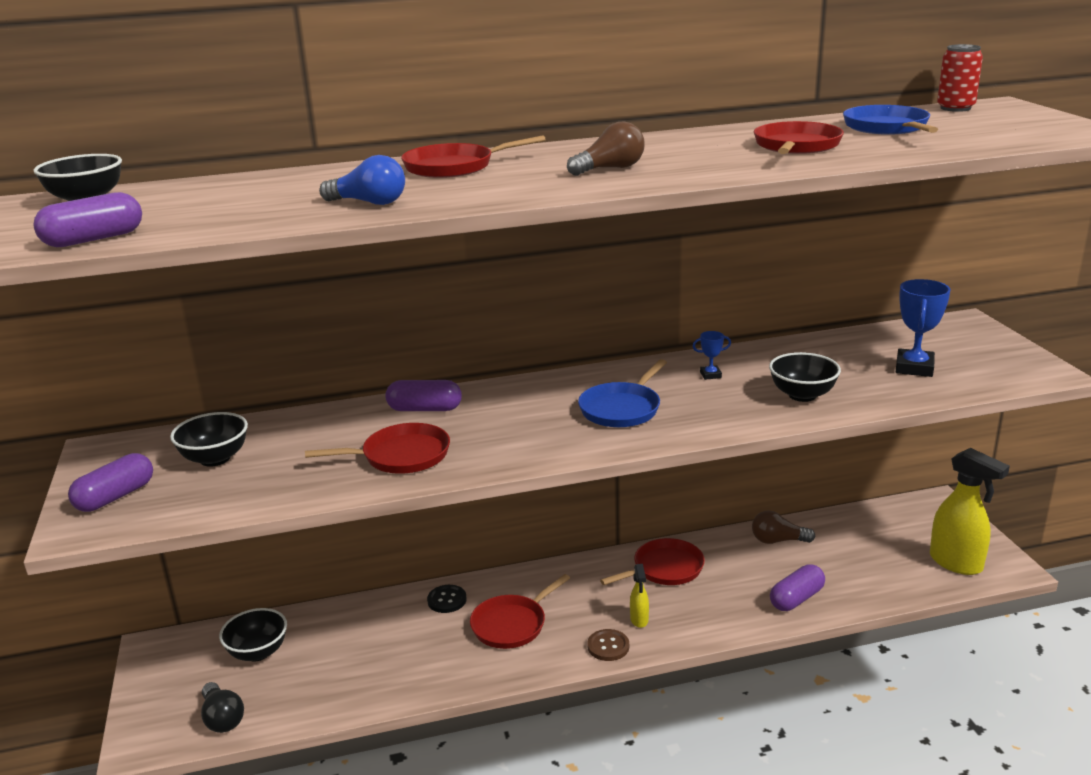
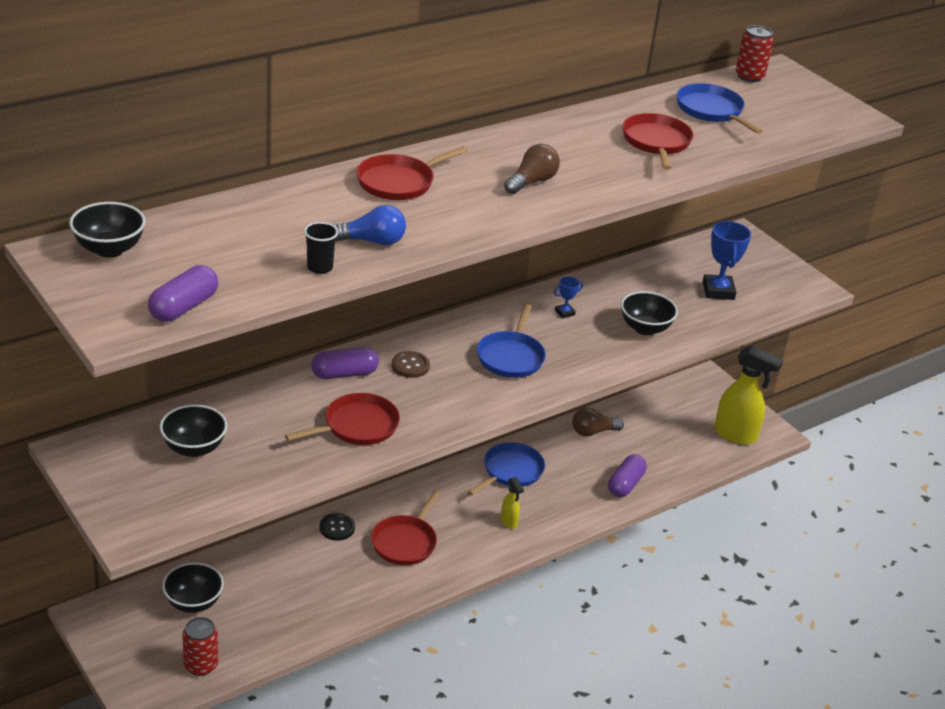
camera: 25 degrees left, 10 degrees up
purple capsule [68,453,153,512] -> none
black light bulb [201,682,244,733] -> red can [182,617,218,676]
brown button [587,629,629,661] -> brown button moved to [392,351,430,378]
red pan [600,538,705,585] -> blue pan [467,442,545,496]
none -> black cup [304,222,338,274]

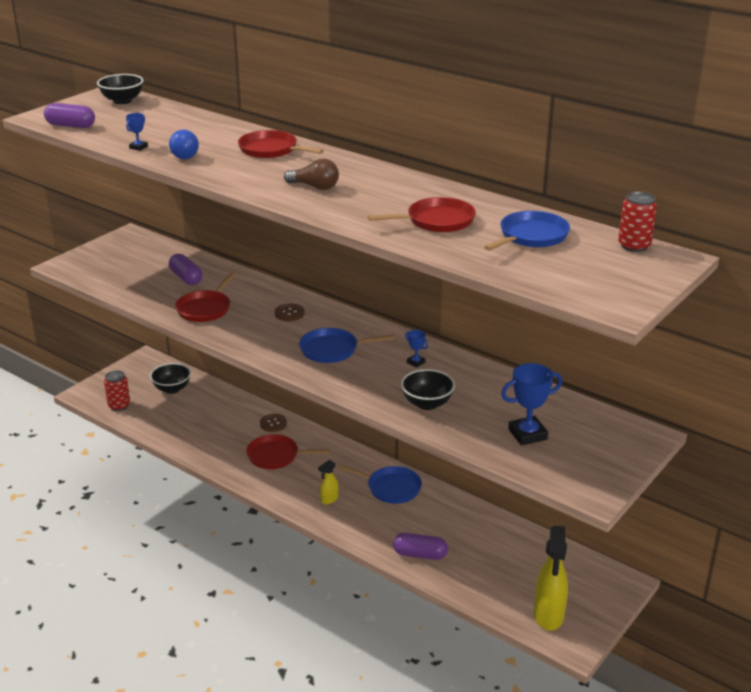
camera: 75 degrees right, 5 degrees down
black bowl [160,404,227,457] -> none
red pan [285,393,400,445] -> red pan turned 75 degrees clockwise [175,273,236,322]
black cup [304,222,338,274] -> blue trophy [126,113,148,151]
purple capsule [311,347,379,379] -> purple capsule moved to [169,254,202,285]
black button [319,513,355,541] -> brown button [260,414,287,432]
brown light bulb [572,407,624,437] -> none

